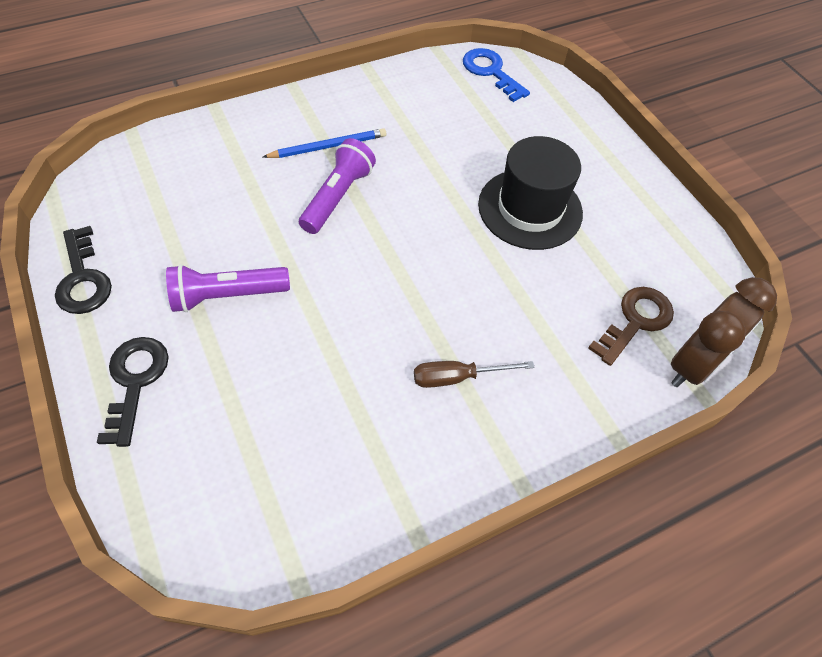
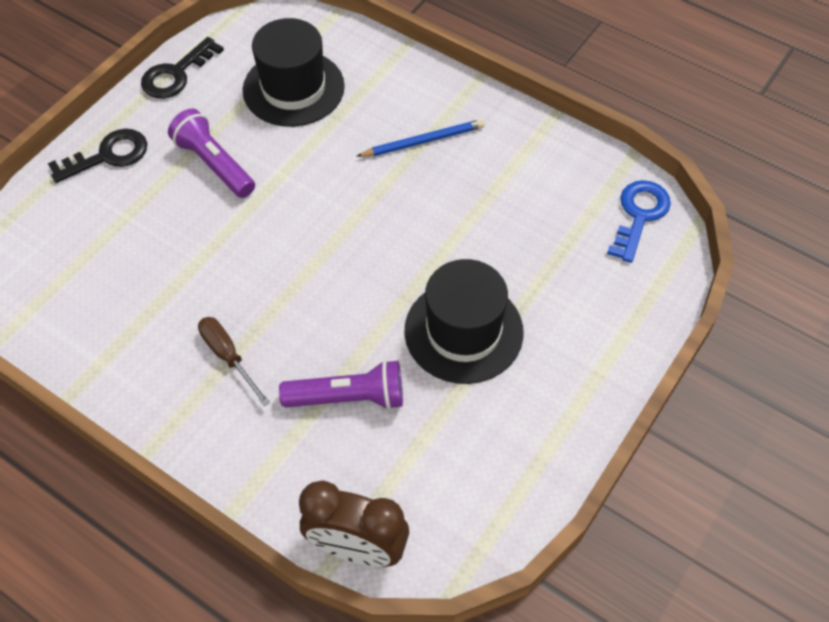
camera: 65 degrees right, 0 degrees up
blue pencil [263,128,386,158] -> blue pencil turned 60 degrees counterclockwise [356,119,484,157]
purple flashlight [299,138,376,234] -> purple flashlight moved to [279,360,403,410]
brown key [588,287,674,366] -> none
none -> black hat [243,18,345,127]

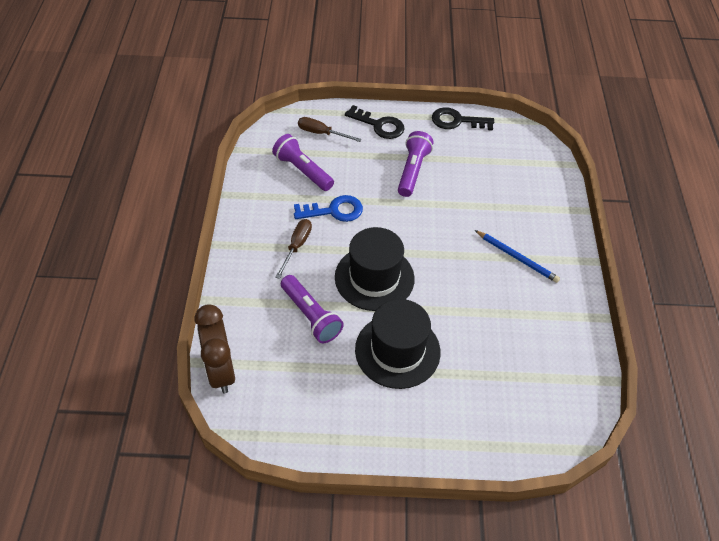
camera: 55 degrees right, 5 degrees down
black hat [243,18,345,127] -> black hat moved to [335,227,415,311]
blue key [607,180,671,263] -> blue key moved to [294,195,363,222]
none -> purple flashlight [272,134,334,191]
none -> brown screwdriver [298,117,361,142]

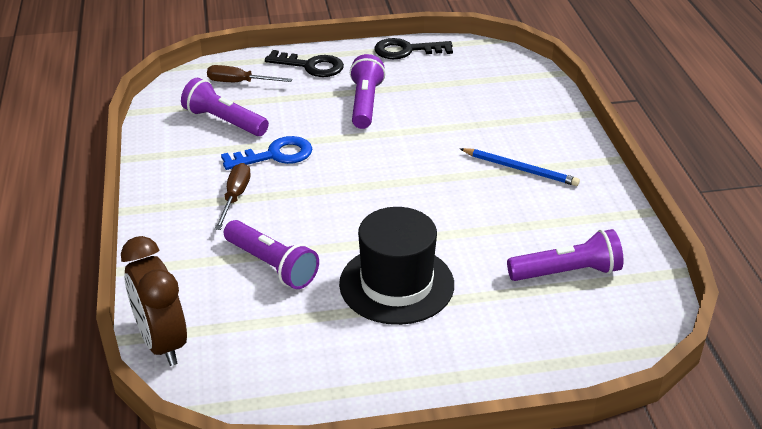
camera: 10 degrees left, 15 degrees down
black hat [335,227,415,311] -> none
none -> purple flashlight [507,229,623,281]

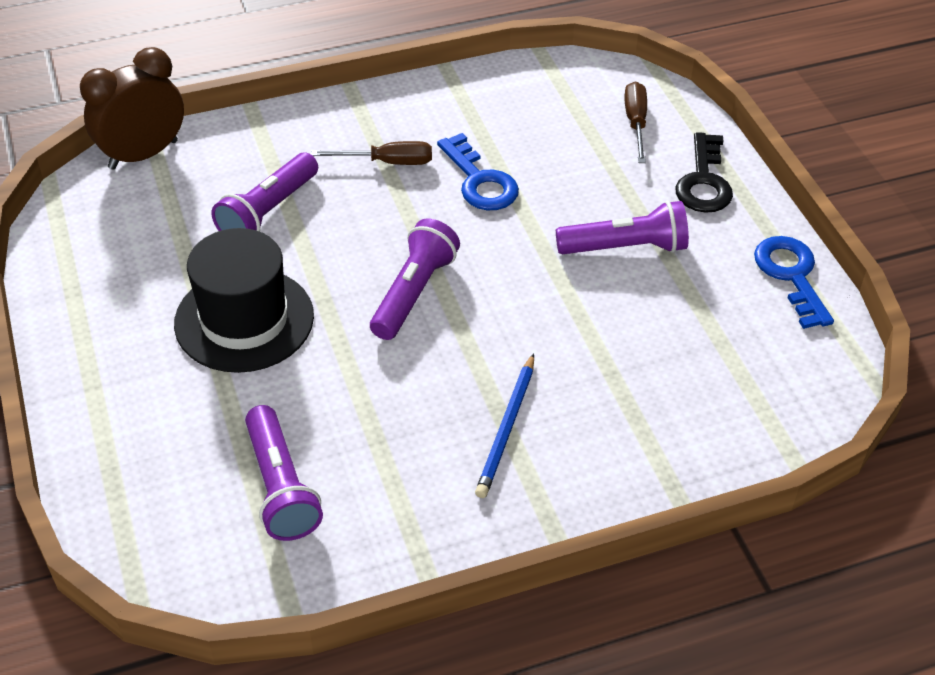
camera: 80 degrees right, 10 degrees up
purple flashlight [181,78,269,136] -> purple flashlight moved to [370,218,460,340]
black key [374,38,453,59] -> blue key [754,236,834,329]

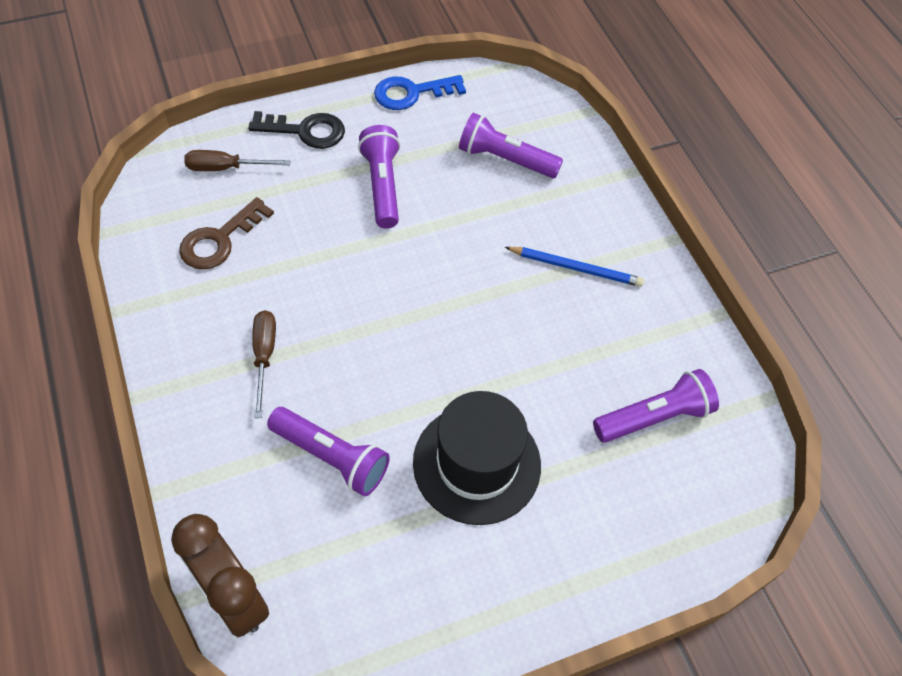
camera: 95 degrees left, 10 degrees up
purple flashlight [370,218,460,340] -> purple flashlight moved to [459,113,563,178]
blue key [437,133,519,210] -> none
none -> brown key [179,197,274,270]

